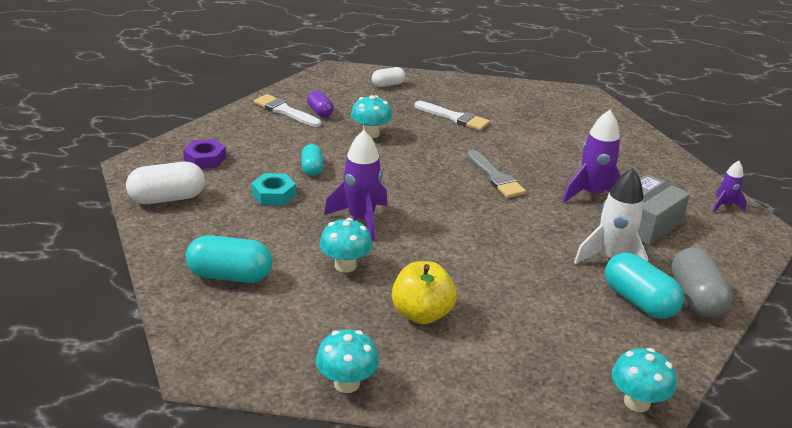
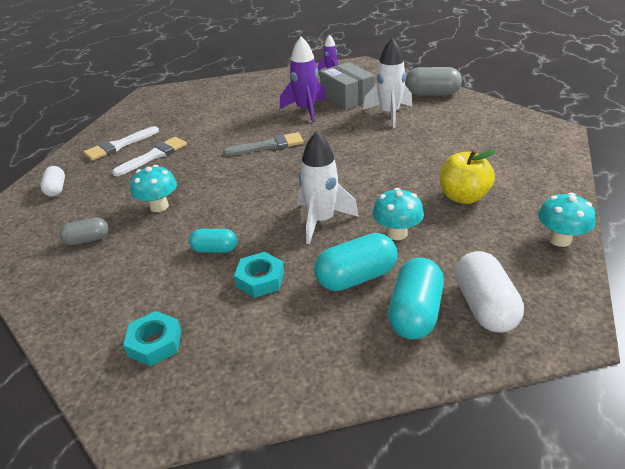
camera: 75 degrees left, 5 degrees up
white capsule [126,162,205,204] -> white capsule moved to [455,251,524,333]
purple nut [183,139,226,169] -> turquoise nut [123,311,181,366]
white brush [254,94,321,127] -> white brush moved to [84,126,159,161]
purple capsule [307,91,334,117] -> grey capsule [59,217,109,246]
purple rocket [324,130,388,241] -> white rocket [298,131,359,244]
turquoise capsule [605,252,684,319] -> turquoise capsule moved to [314,233,398,291]
turquoise mushroom [612,348,676,412] -> none

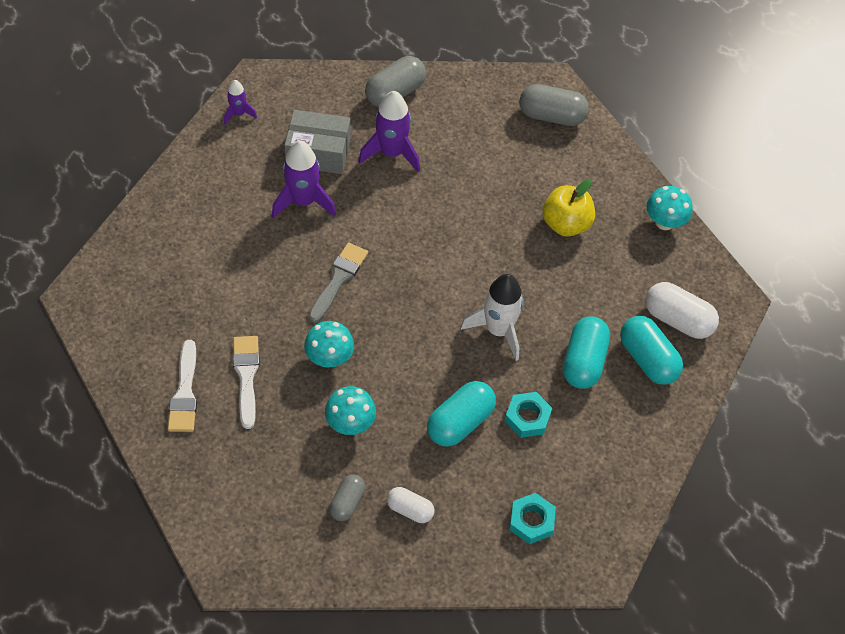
camera: 55 degrees left, 20 degrees up
white capsule [40,166,65,197] -> white capsule moved to [387,487,434,523]
turquoise capsule [189,229,237,253] -> turquoise capsule [427,381,496,447], size x1.67
white rocket [363,38,412,128] -> purple rocket [359,91,420,172]
turquoise mushroom [373,188,424,240] -> turquoise mushroom moved to [304,321,354,367]
none -> grey capsule [519,84,589,126]

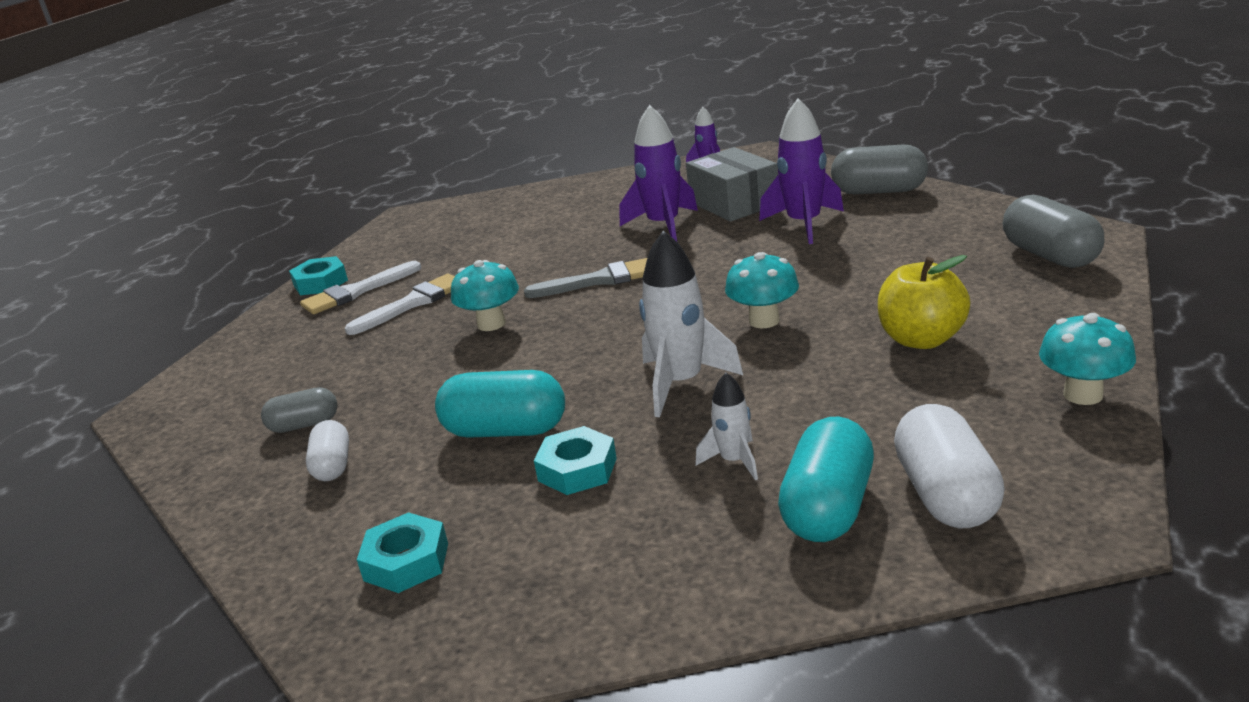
camera: 60 degrees right, 30 degrees down
turquoise mushroom [325,386,376,435] -> turquoise mushroom moved to [725,252,799,328]
turquoise capsule [563,316,610,389] -> white rocket [696,373,758,480]
none -> turquoise nut [289,256,348,295]

